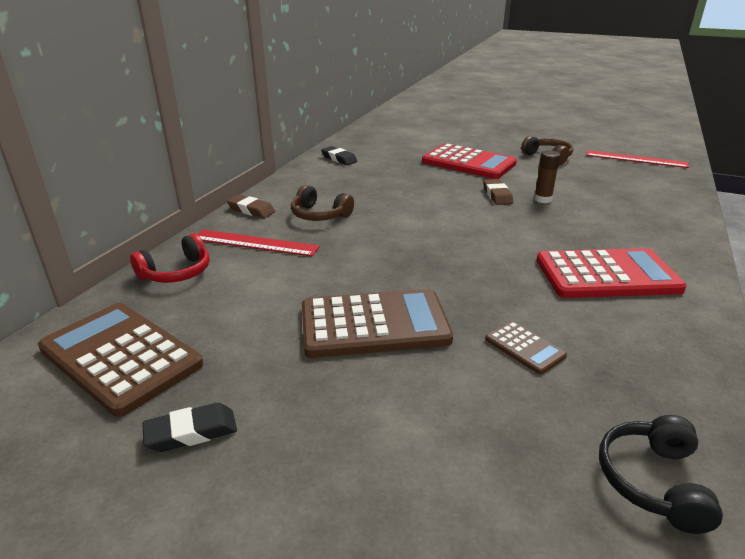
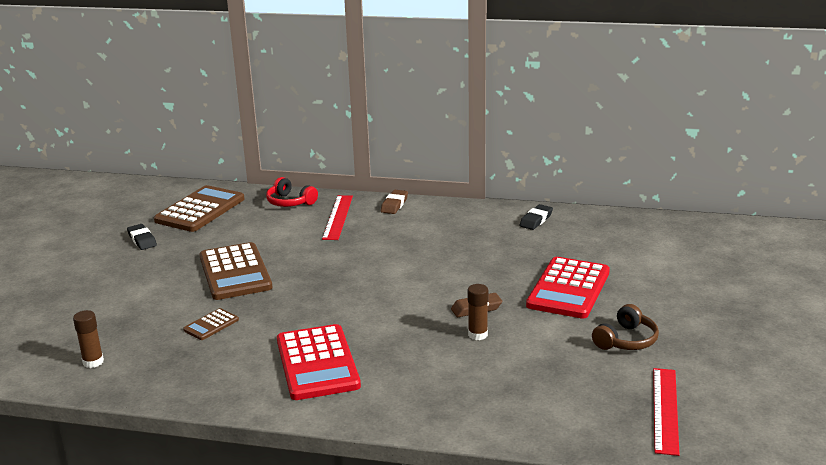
camera: 80 degrees right, 5 degrees down
brown headphones [291,185,354,221] -> none
black headphones [599,415,723,534] -> brown glue stick [73,310,104,368]

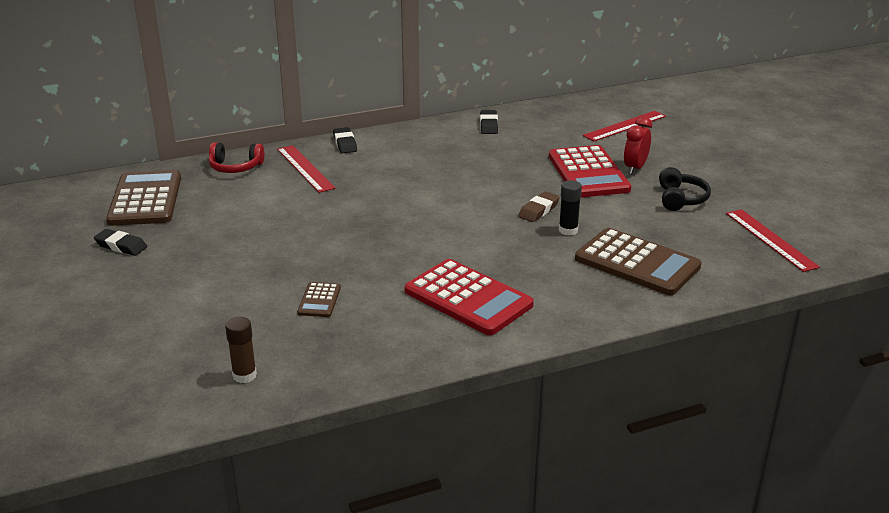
camera: 35 degrees left, 5 degrees up
brown calculator [199,242,273,300] -> brown calculator moved to [575,228,701,295]
brown eraser [381,190,408,214] -> black eraser [333,127,357,153]
brown glue stick [468,284,488,340] -> black glue stick [559,180,582,236]
brown headphones [592,304,659,350] -> black headphones [659,167,711,211]
none -> red ruler [583,111,666,141]
none -> red clock [624,117,652,174]

